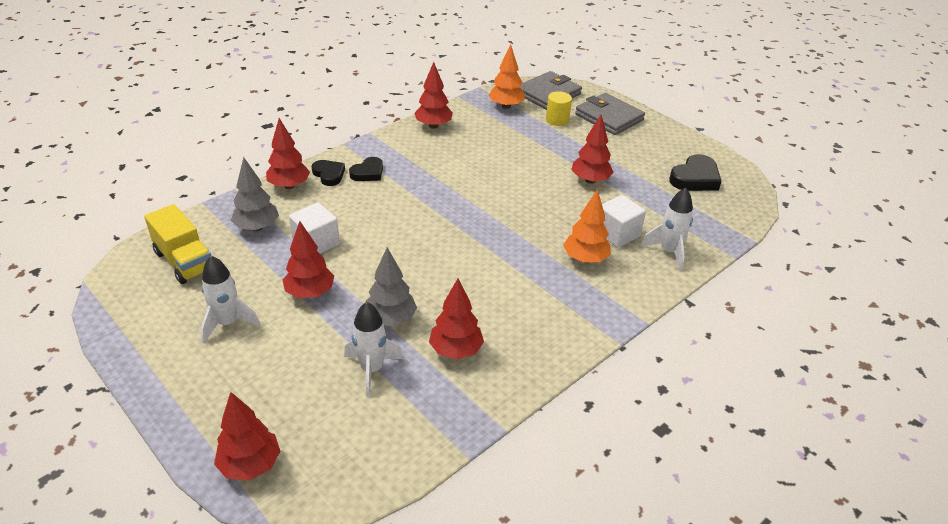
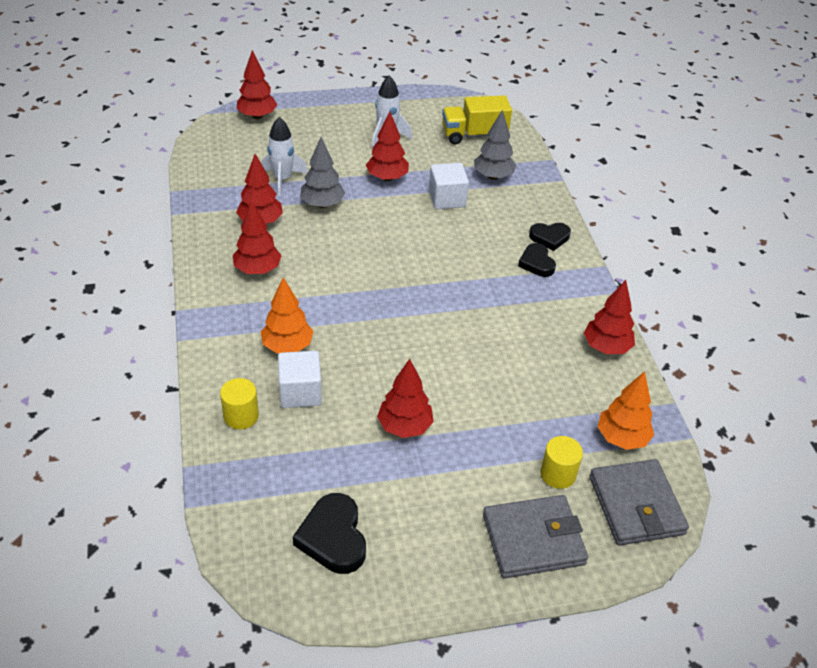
camera: 120 degrees right, 5 degrees up
red tree [266,118,310,189] -> red tree moved to [233,201,282,274]
white rocket [641,188,693,271] -> yellow cylinder [220,378,259,429]

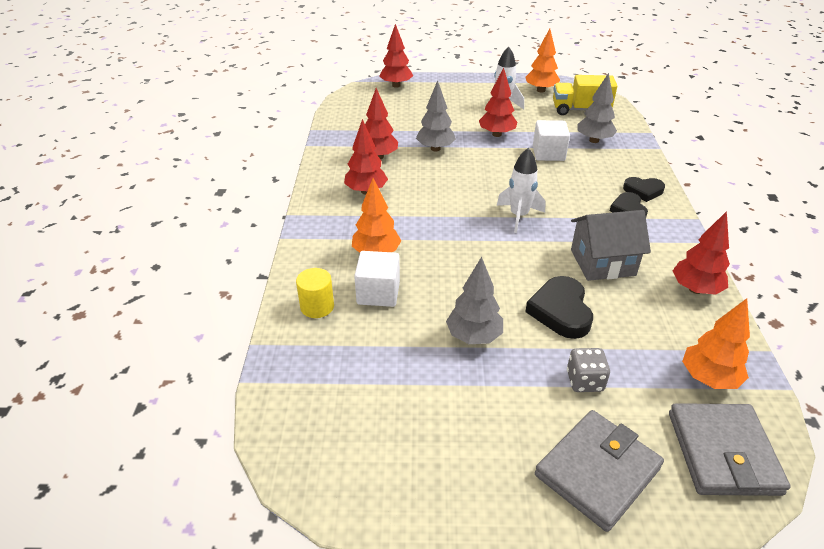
camera: 15 degrees right, 5 degrees down
white rocket [262,117,308,196] -> white rocket moved to [496,148,545,233]
black heart [293,493,366,574] -> black heart moved to [525,276,593,339]
red tree [377,359,434,438] -> grey tree [446,257,503,344]
grey wallet [483,495,588,578] -> grey wallet turned 45 degrees counterclockwise [535,410,664,532]
yellow cylinder [540,436,583,489] -> none
none -> orange tree [526,29,560,93]
none -> grey dice [567,348,610,392]
none -> grey house [571,210,651,281]

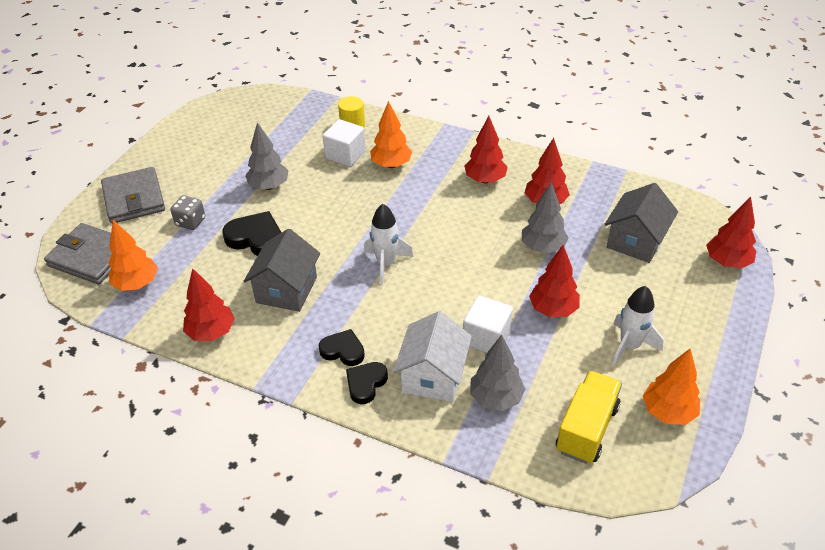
camera: 115 degrees right, 5 degrees up
none -> white house [393,311,472,402]
none -> grey house [605,183,678,263]

